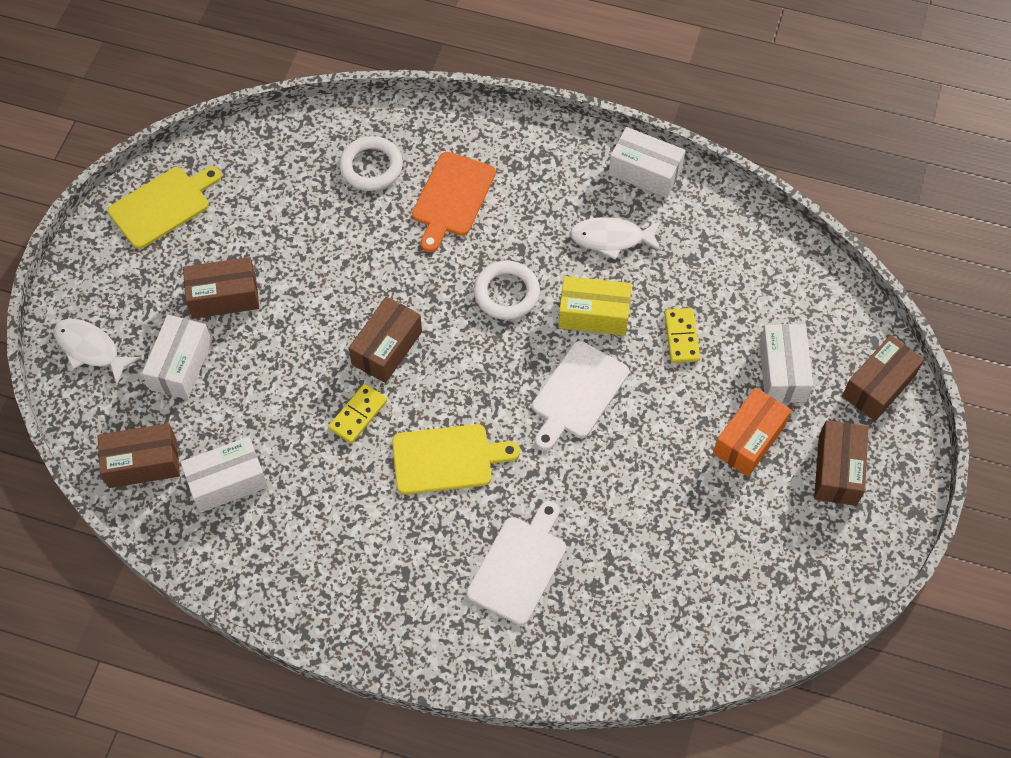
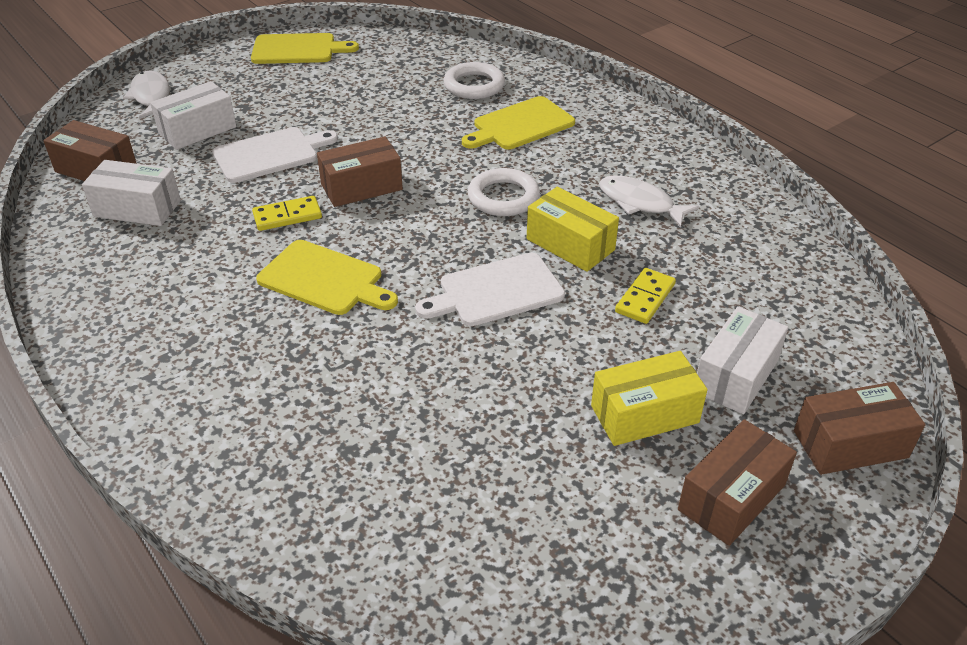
camera: 35 degrees right, 20 degrees down
brown box [183,257,259,319] -> none
orange cutting board [412,152,496,252] -> yellow cutting board [462,96,575,149]
white cutting board [467,501,566,625] -> white cutting board moved to [212,127,338,183]
white box [609,127,685,198] -> none
orange box [713,388,791,477] -> yellow box [591,351,708,446]

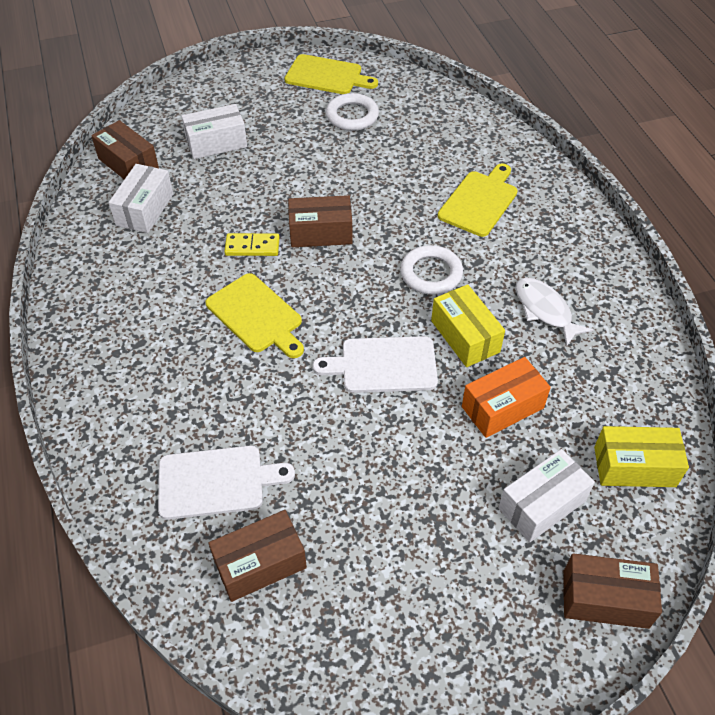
camera: 20 degrees right, 10 degrees up
white box [82,160,181,226] -> white box turned 75 degrees clockwise [108,164,173,233]
white fish [123,71,170,119] -> none
white cutting board [212,127,338,183] -> white cutting board moved to [158,446,295,520]
white ring [444,62,505,99] -> white ring moved to [326,93,379,131]
yellow cutting board [462,96,575,149] -> yellow cutting board turned 135 degrees clockwise [438,163,518,237]
yellow box [591,351,708,446] -> yellow box moved to [594,426,689,487]
yellow domino [615,268,676,324] -> orange box [462,357,551,438]
brown box [678,419,797,546] -> brown box moved to [208,510,307,602]

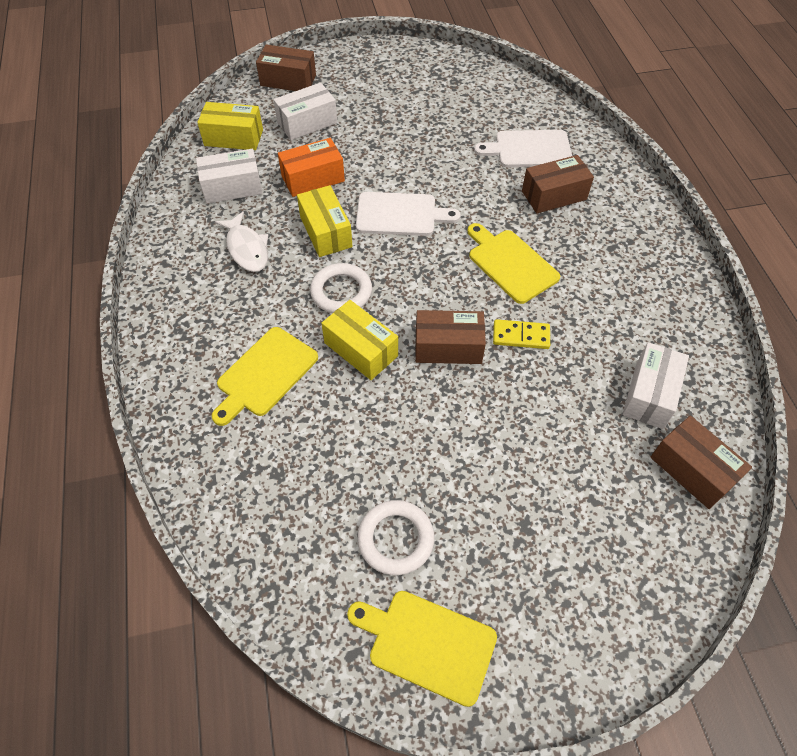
camera: 175 degrees left, 5 degrees up
white box [181,104,247,159] -> white box moved to [196,149,263,204]
brown box [208,510,307,602] -> brown box moved to [522,155,594,213]
none -> yellow box [321,300,398,380]

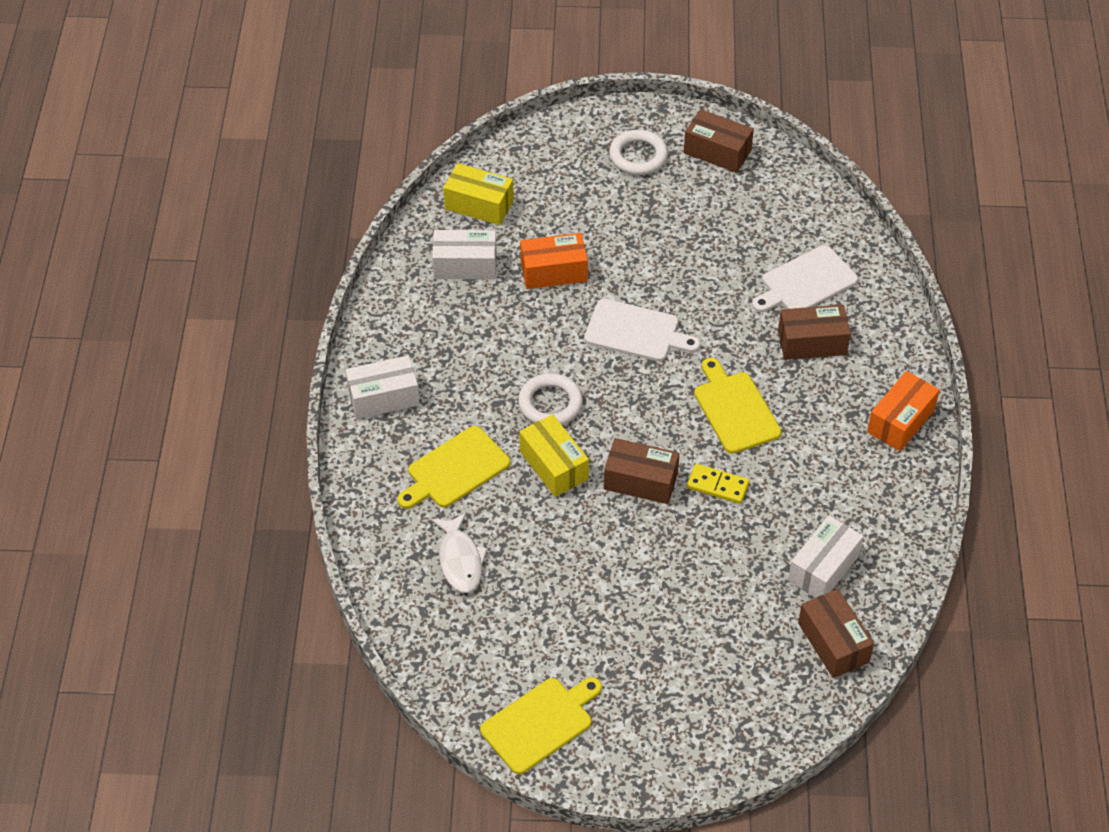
camera: 15 degrees right, 5 degrees down
white fish [215,211,268,272] -> white fish moved to [431,512,488,593]
brown box [256,45,316,91] -> brown box moved to [684,109,754,173]
white box [273,83,337,140] -> white box moved to [345,355,420,419]
yellow box [297,185,353,257] -> none
yellow cutting board [347,591,497,707] -> yellow cutting board turned 105 degrees clockwise [480,677,602,774]
white ring [357,500,434,575] -> white ring moved to [609,130,668,175]
white cutting board [474,130,572,167] -> white cutting board turned 45 degrees counterclockwise [752,245,858,312]
none -> orange box [867,371,940,451]

